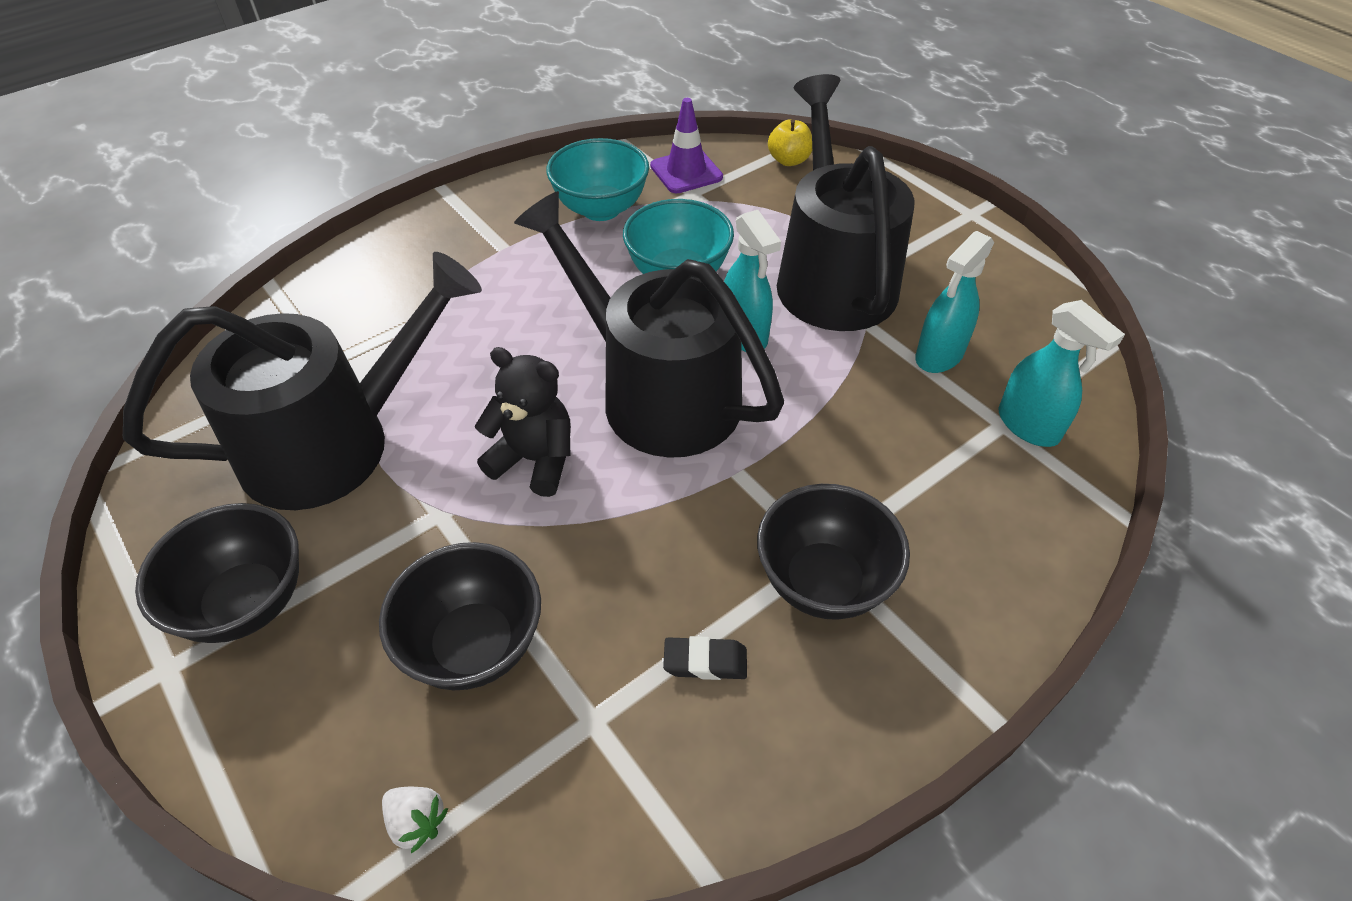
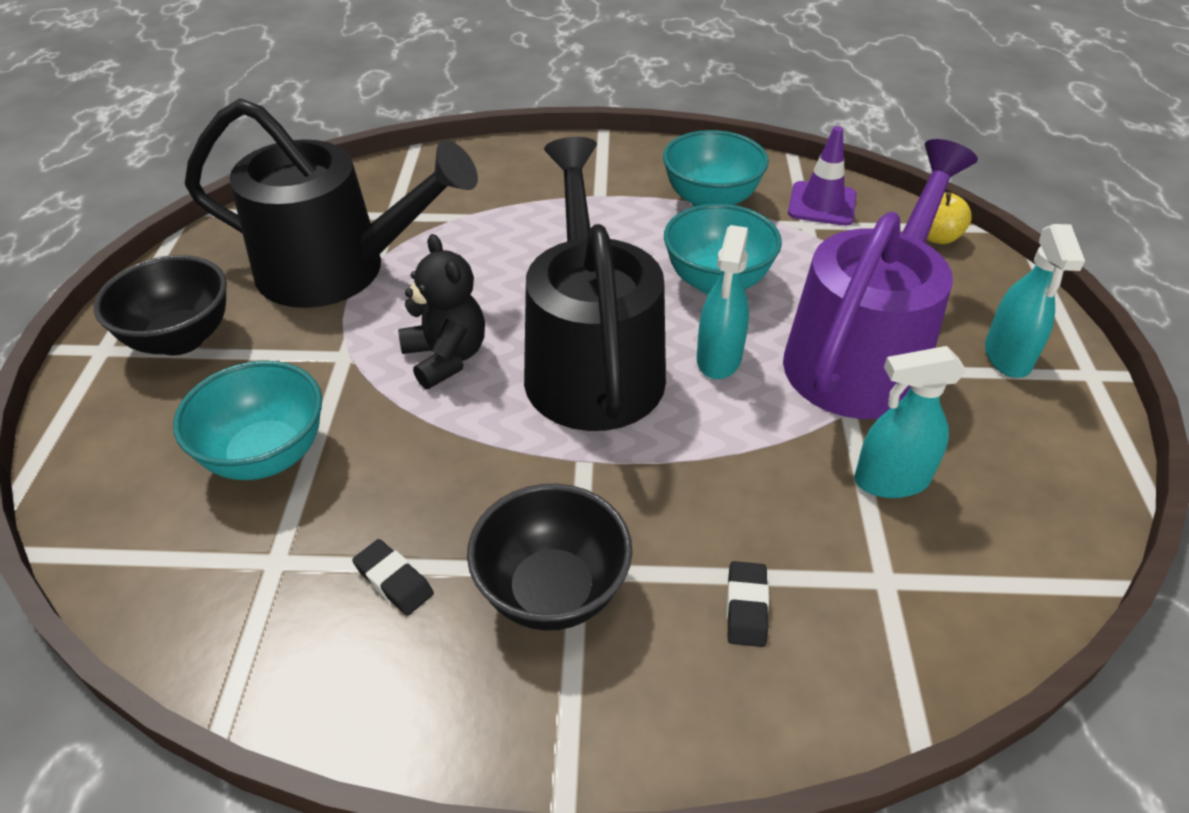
camera: 40 degrees right, 5 degrees down
black bowl [379,542,541,690] -> turquoise bowl [173,361,322,480]
white strawberry [382,787,448,853] -> none
black watering can [777,74,915,331] -> purple watering can [783,139,978,419]
turquoise spray bottle [998,300,1125,447] -> turquoise spray bottle moved to [985,224,1085,378]
none -> black eraser [727,561,769,647]

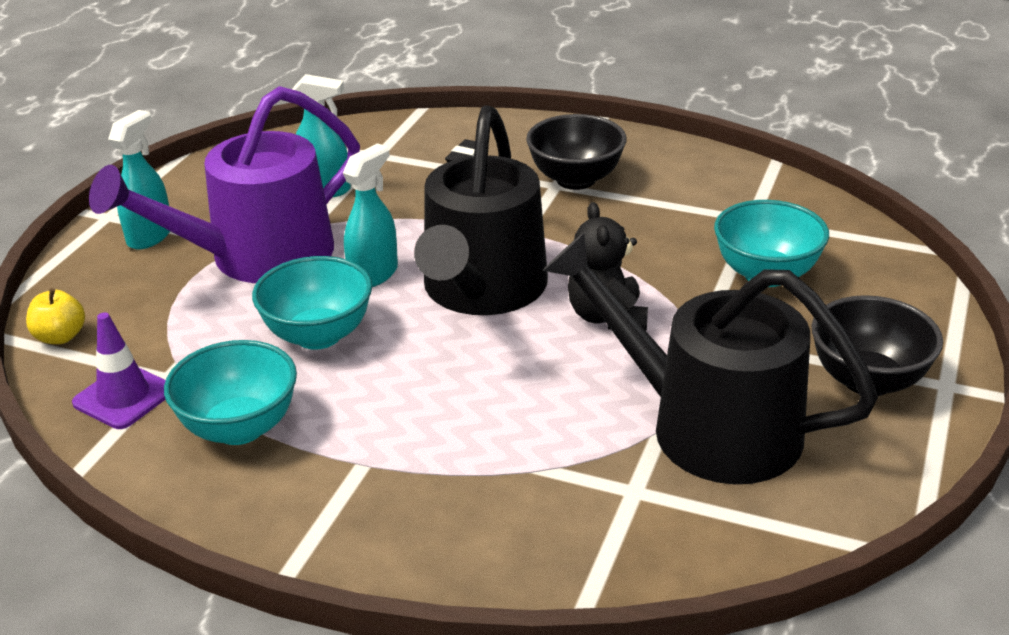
camera: 160 degrees left, 10 degrees down
black eraser [352,539,434,616] -> none

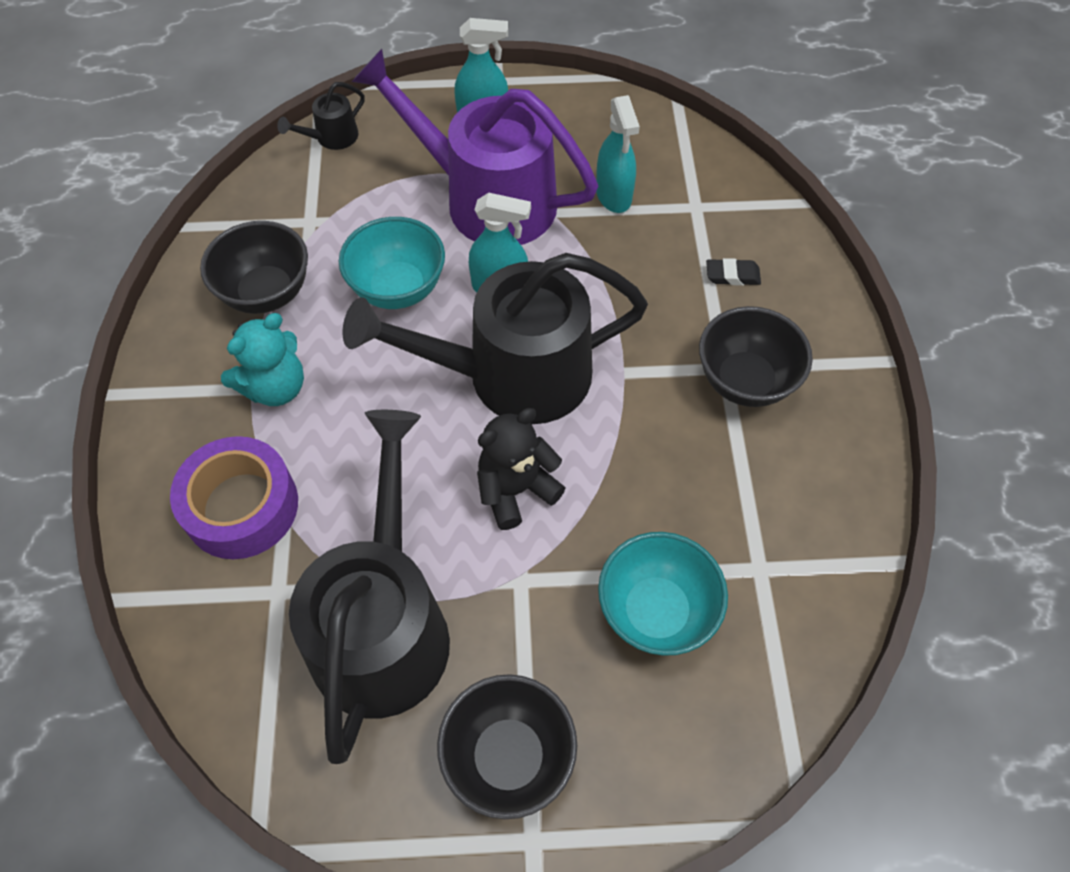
camera: 65 degrees right, 25 degrees up
yellow apple [26,288,85,344] -> black watering can [277,82,365,150]
purple traffic cone [72,312,166,429] -> none
turquoise bowl [164,340,297,445] -> black bowl [200,221,308,314]
none -> purple tape [170,436,298,559]
none -> turquoise teddy bear [221,313,304,406]

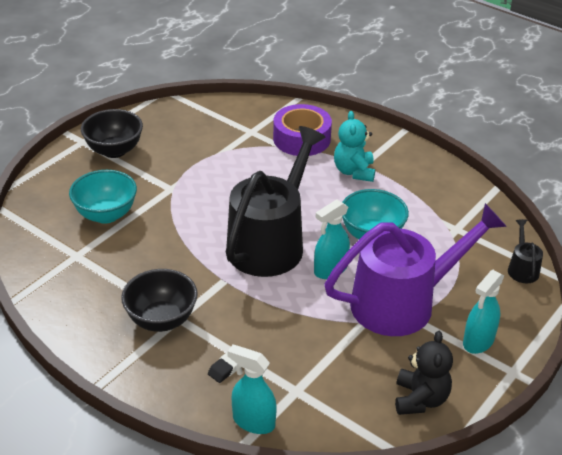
camera: 130 degrees right, 20 degrees down
black bowl [200,221,308,314] -> none
black watering can [289,410,450,764] -> none
black teddy bear [477,408,565,530] -> black teddy bear moved to [395,331,453,415]
turquoise spray bottle [596,95,640,213] -> turquoise spray bottle moved to [227,344,277,434]

